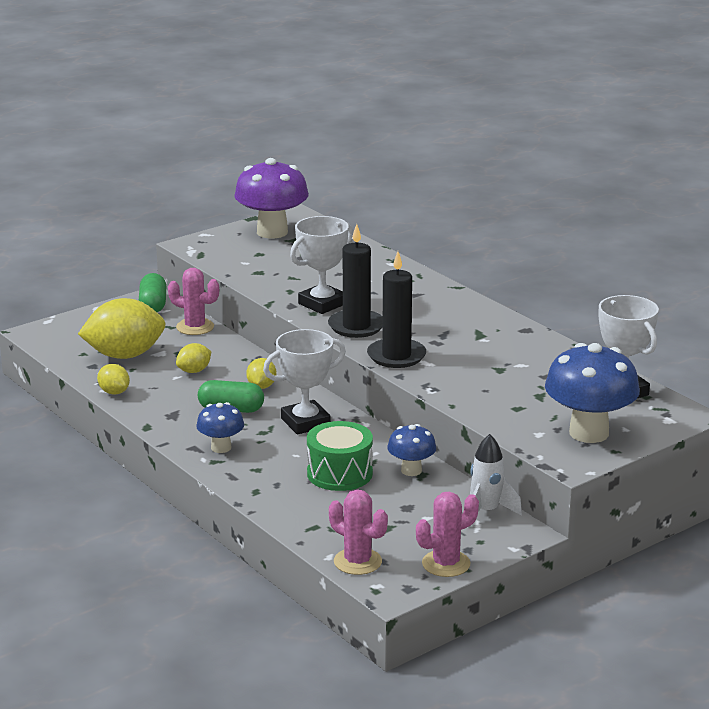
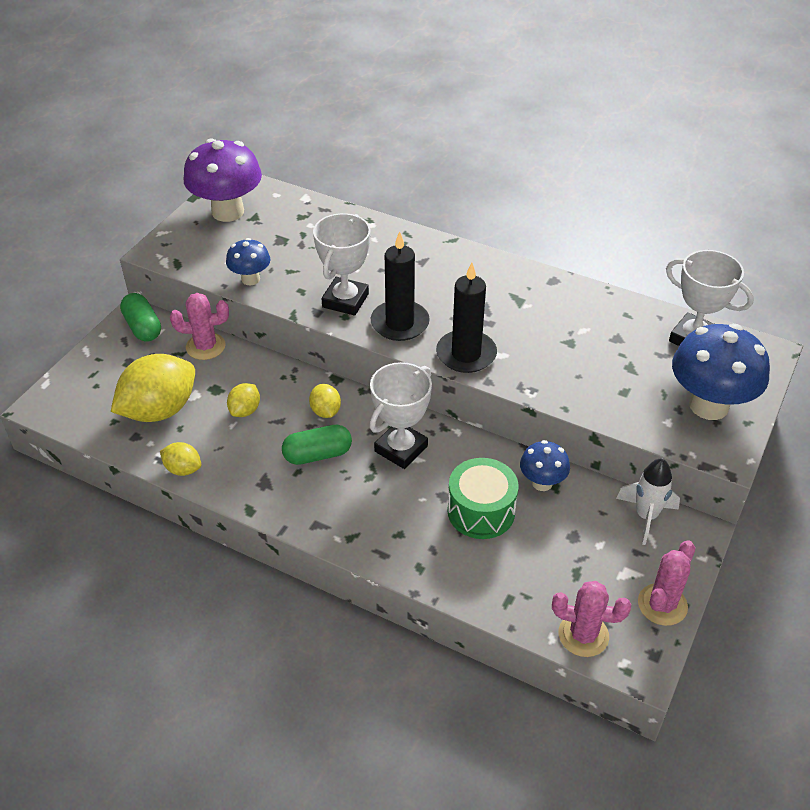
camera: 25 degrees left, 20 degrees up
blue mushroom [196,402,244,453] -> blue mushroom moved to [226,238,270,285]

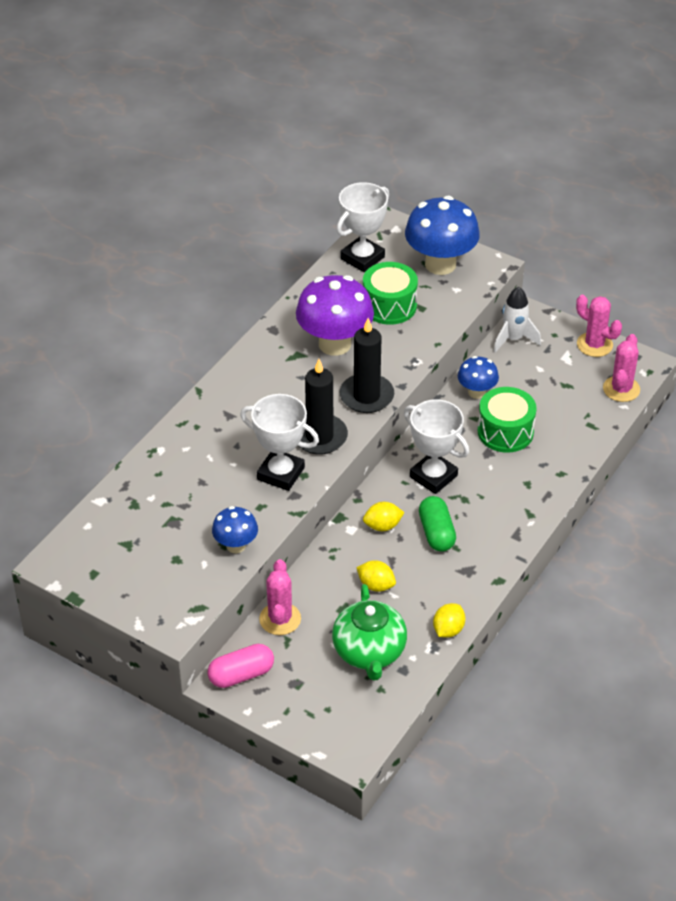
camera: 85 degrees left, 0 degrees up
yellow lemon [111,354,195,422] -> green teapot [332,584,407,681]
green capsule [120,293,161,342] -> pink capsule [207,644,274,688]
purple mushroom [183,138,262,222] -> purple mushroom moved to [296,275,374,356]
none -> green drum [363,262,418,325]

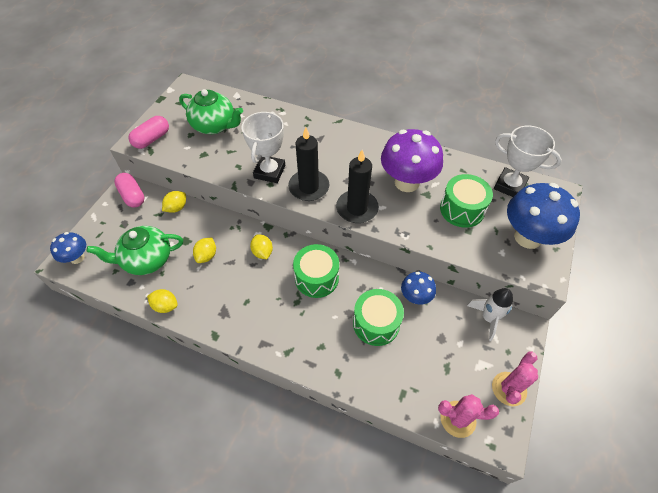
camera: 80 degrees right, 10 degrees up
blue mushroom [212,506,258,553] -> blue mushroom moved to [50,232,86,264]
pink cactus [259,559,301,635] -> yellow lemon [162,191,186,213]
white trophy [404,399,469,494] -> green drum [293,244,339,298]
green capsule [419,496,456,552] -> none
none -> pink capsule [129,116,169,149]
none -> green teapot [179,89,243,134]

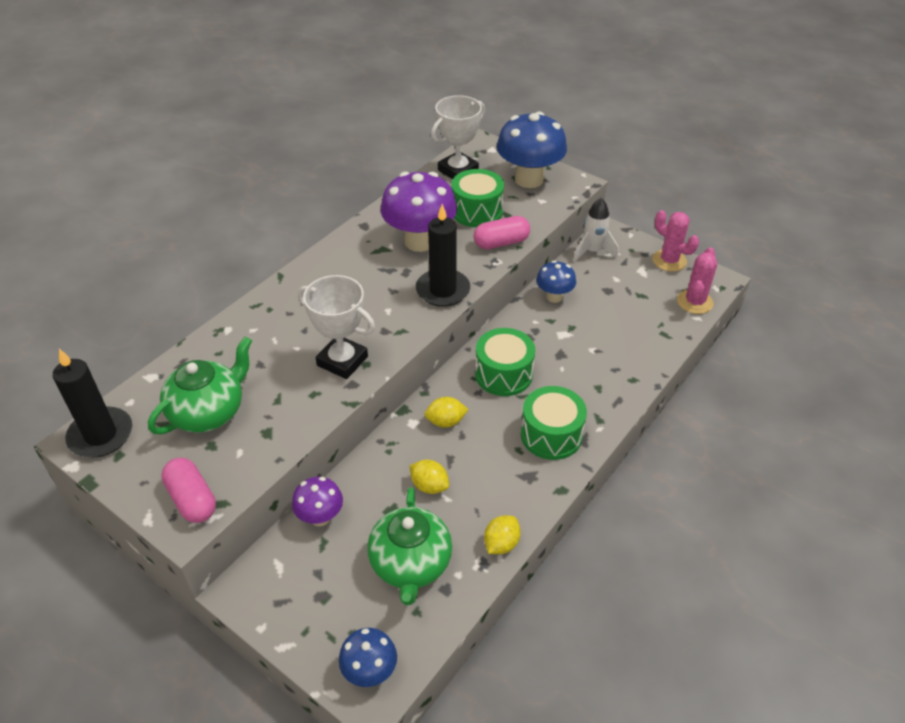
camera: 75 degrees left, 10 degrees down
pink capsule [114,173,145,207] -> pink capsule moved to [473,216,530,249]
yellow lemon [162,191,186,213] -> purple mushroom [292,477,343,526]
black candle [288,127,329,201] -> black candle moved to [53,349,132,458]
green drum [353,289,404,346] -> green drum moved to [521,386,587,460]

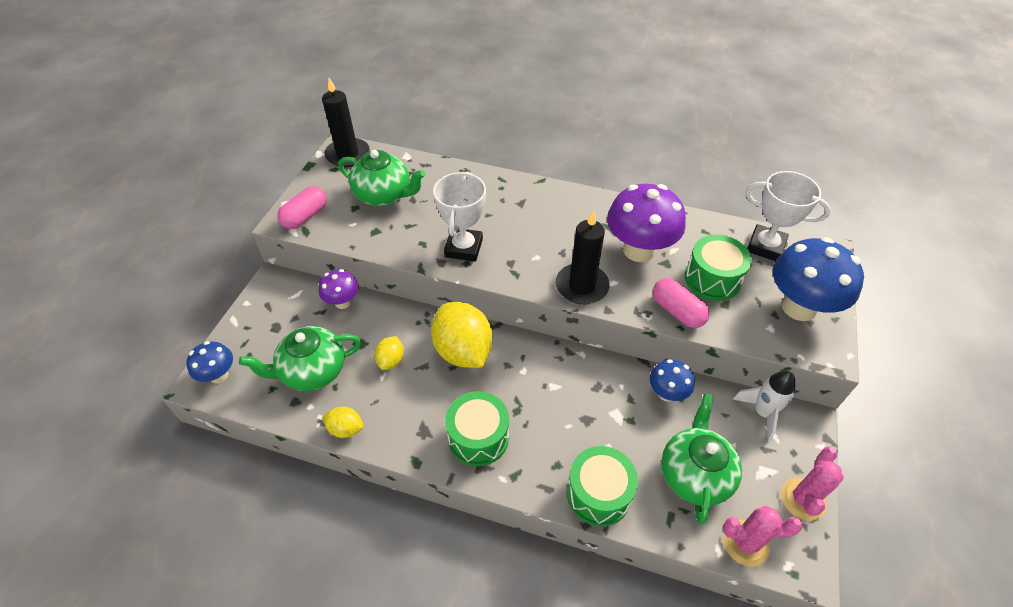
camera: 70 degrees right, 5 degrees up
yellow lemon [424,397,469,428] -> yellow lemon [431,302,493,368], size x2.08
green drum [475,328,535,396] -> green drum moved to [567,446,638,526]
none -> green teapot [661,393,742,524]

